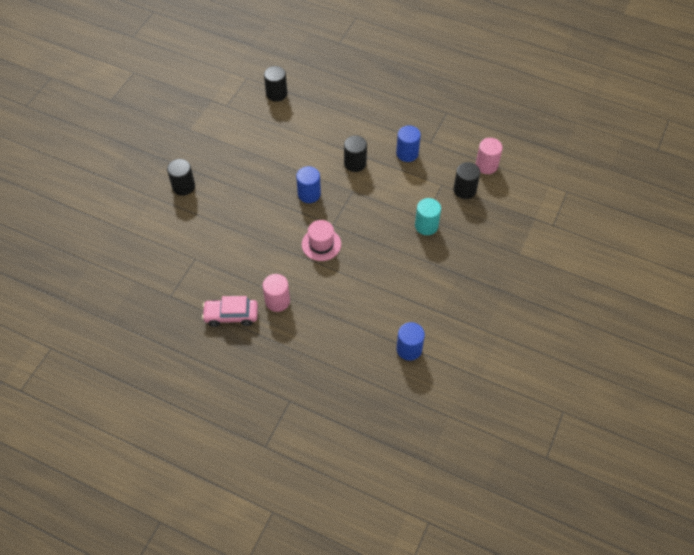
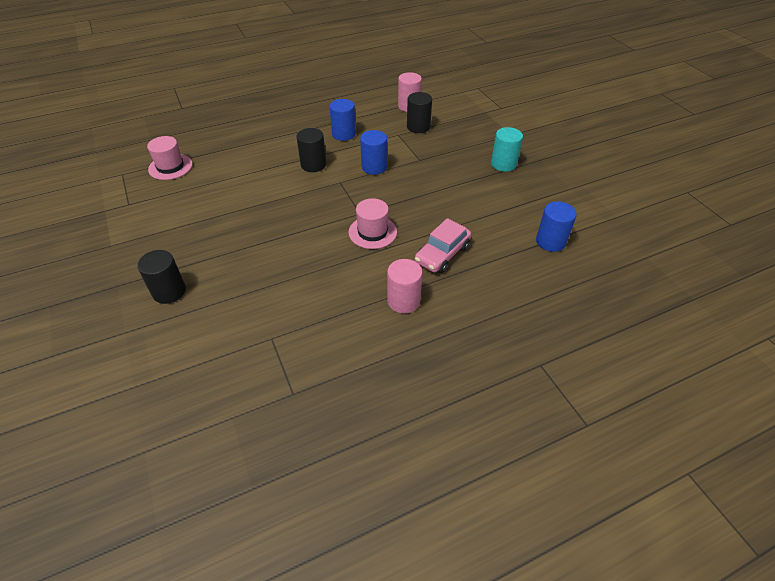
camera: 50 degrees left, 10 degrees down
pink car [202,296,258,327] -> pink car moved to [415,218,472,273]
black cylinder [264,66,287,102] -> pink hat [147,136,193,180]
blue cylinder [296,166,321,203] -> blue cylinder moved to [360,130,387,175]
turquoise cylinder [415,198,441,235] -> turquoise cylinder moved to [491,127,523,172]

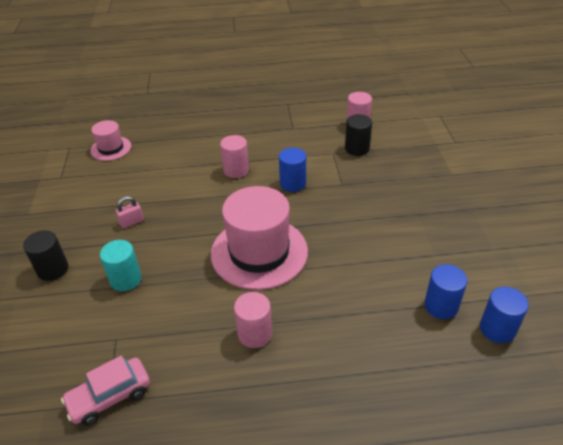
camera: 20 degrees right, 5 degrees down
black cylinder [297,128,326,172] -> pink cylinder [220,135,249,178]
blue cylinder [329,99,356,141] -> blue cylinder moved to [480,287,529,343]
pink hat [349,198,397,249] -> pink hat [211,186,308,290], size x1.94
pink car [415,218,472,273] -> pink car moved to [61,356,150,426]
turquoise cylinder [491,127,523,172] -> turquoise cylinder moved to [100,240,142,291]
none -> pink padlock [116,196,144,228]

